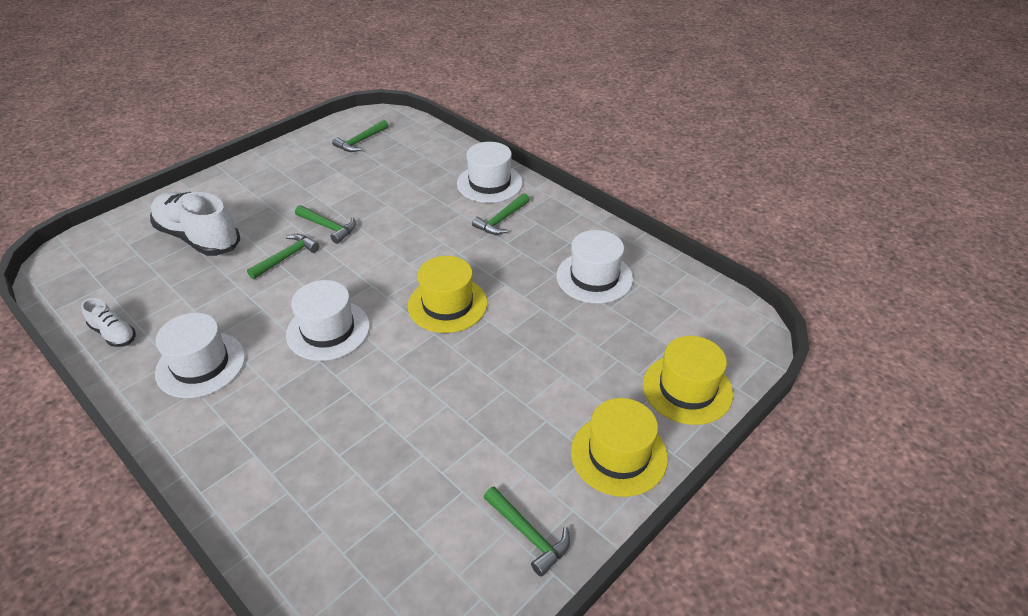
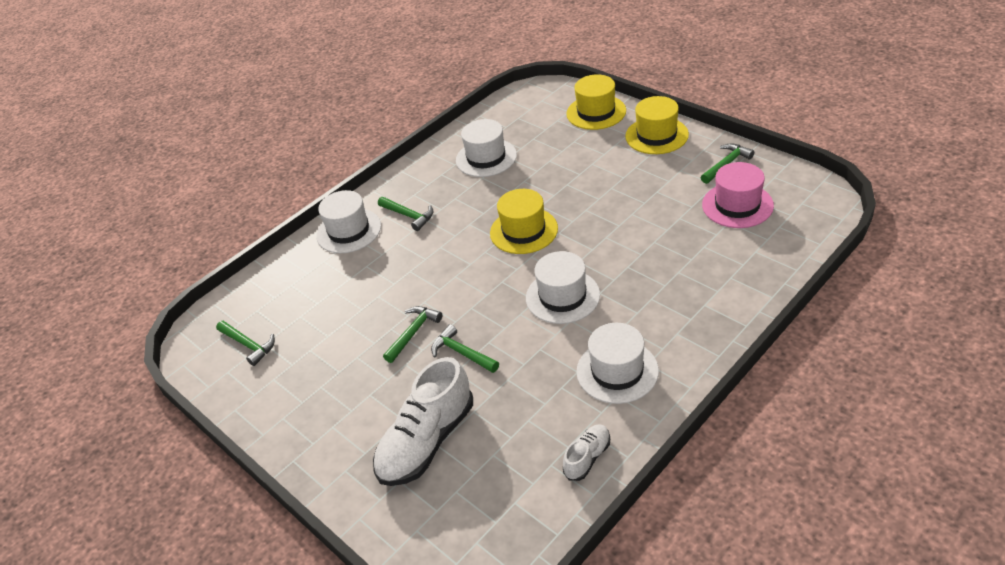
camera: 85 degrees left, 0 degrees up
none -> pink hat [702,162,774,228]

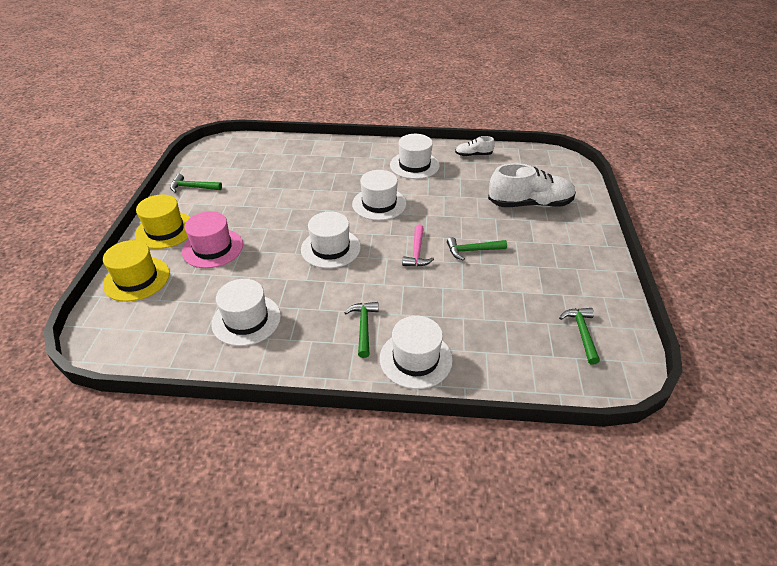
camera: 135 degrees left, 0 degrees up
green hammer [431,324,499,373] -> none
yellow hat [490,189,558,254] -> white hat [301,211,361,269]
pink hat [702,162,774,228] -> pink hat moved to [182,211,243,268]
none -> pink hammer [402,225,434,267]

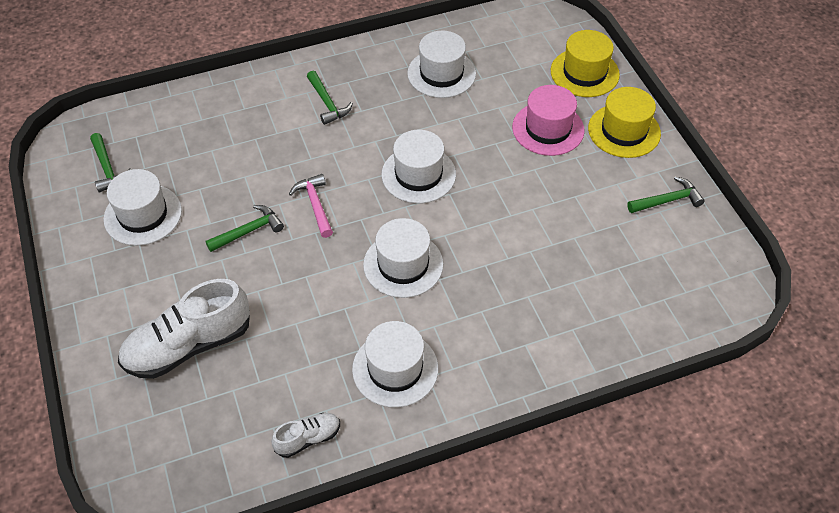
camera: 155 degrees right, 10 degrees up
white hat [380,316,453,389] -> white hat moved to [103,169,182,246]

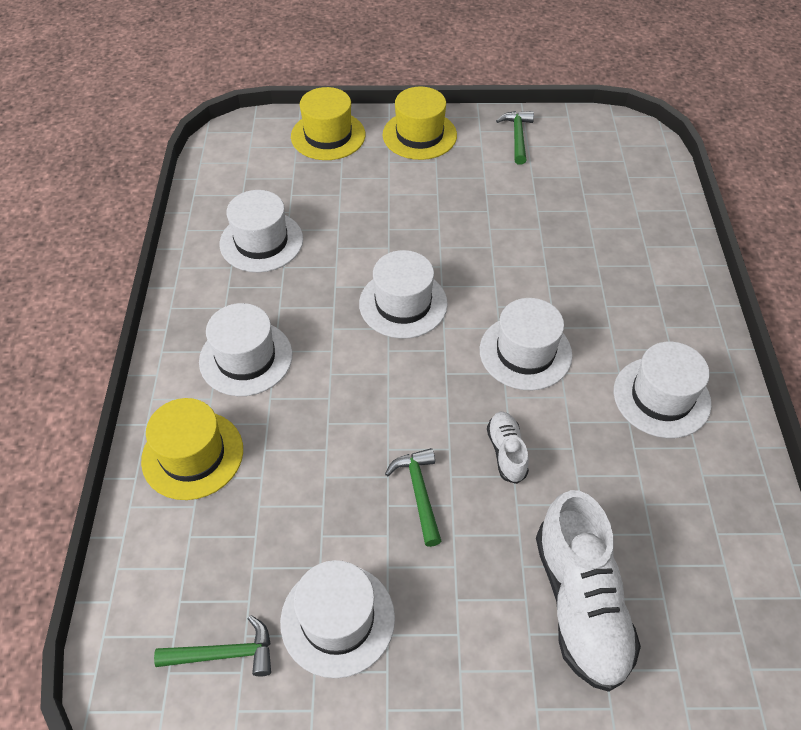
camera: 70 degrees left, 0 degrees up
white shoe [271,413,340,458] -> white shoe moved to [487,412,529,484]
pink hammer [289,174,333,238] -> none
green hammer [307,71,353,125] -> white hat [199,303,293,396]
pink hat [512,85,585,156] -> none
none -> yellow hat [141,398,243,500]

